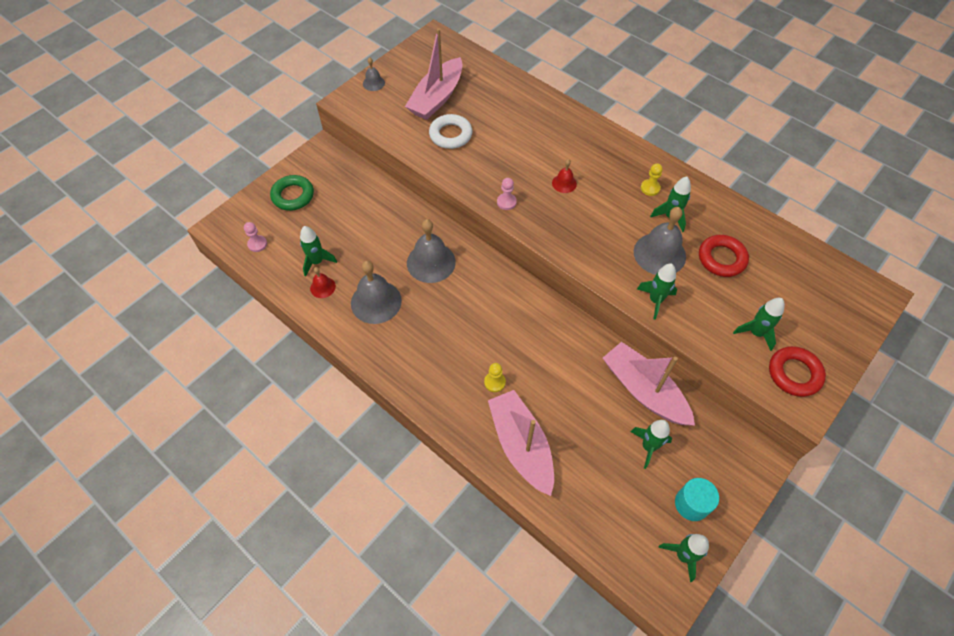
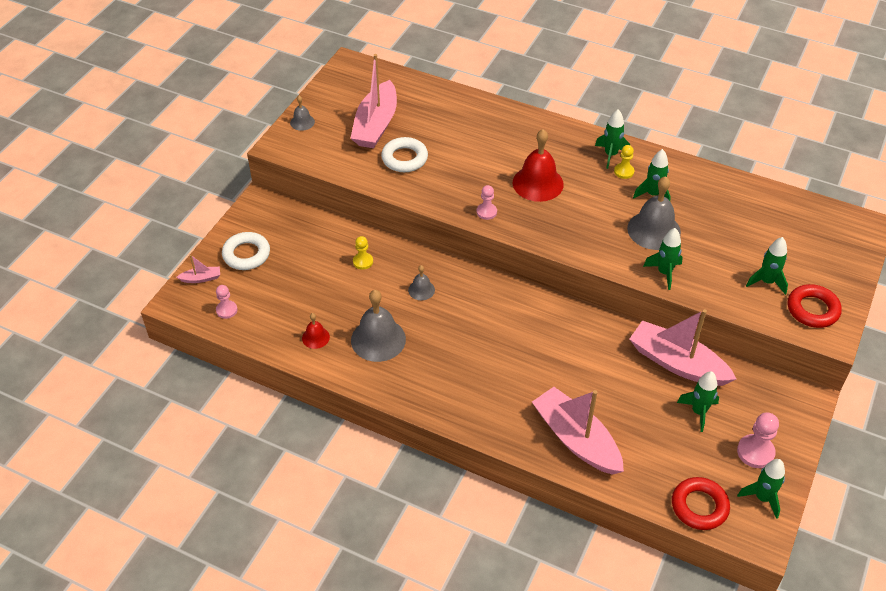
camera: 15 degrees left, 10 degrees down
green ring [270,175,314,211] -> white ring [222,232,270,270]
green rocket [300,226,337,277] -> green rocket moved to [595,110,630,169]
grey bell [407,219,456,283] -> grey bell [408,265,435,300], size x0.51
yellow pawn [484,363,506,392] -> yellow pawn moved to [353,236,373,270]
red bell [552,159,577,193] -> red bell [513,129,564,202], size x1.98
turquoise cylinder [675,478,719,521] -> pink pawn [737,412,779,468]
red ring [699,235,749,277] -> red ring moved to [672,477,730,530]
none -> pink boat [177,255,220,283]

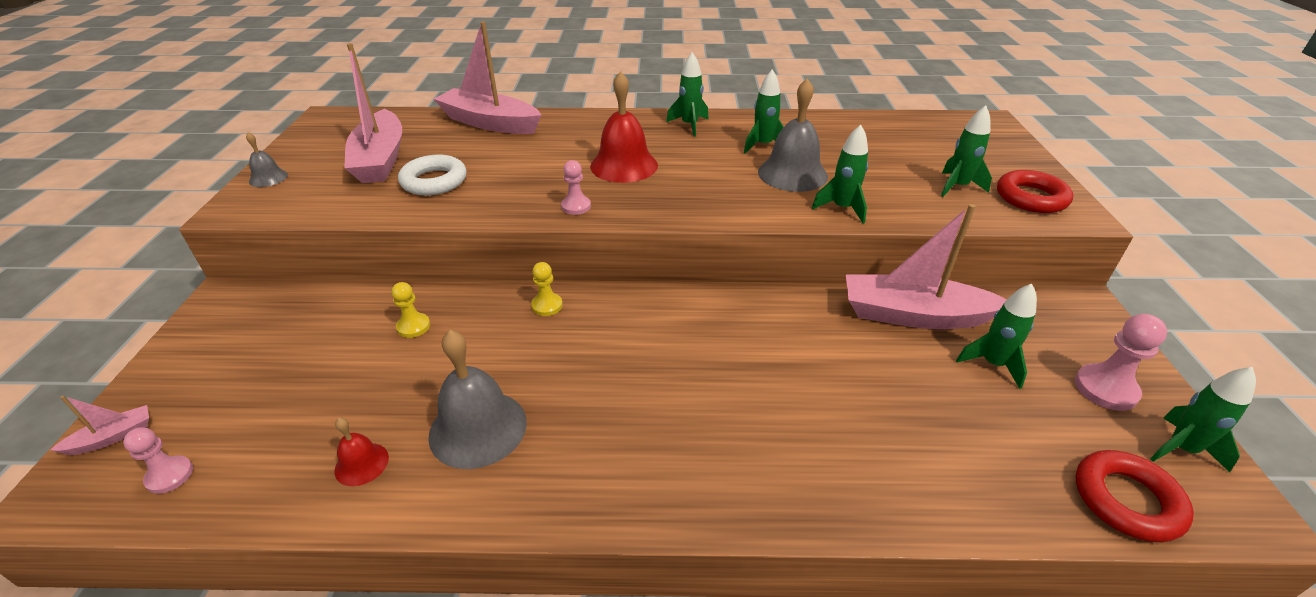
camera: 25 degrees left, 10 degrees down
white ring [222,232,270,270] -> none
grey bell [408,265,435,300] -> none
pink boat [532,387,624,475] -> pink boat moved to [434,21,541,134]
yellow pawn [614,145,634,179] -> yellow pawn moved to [531,262,563,316]

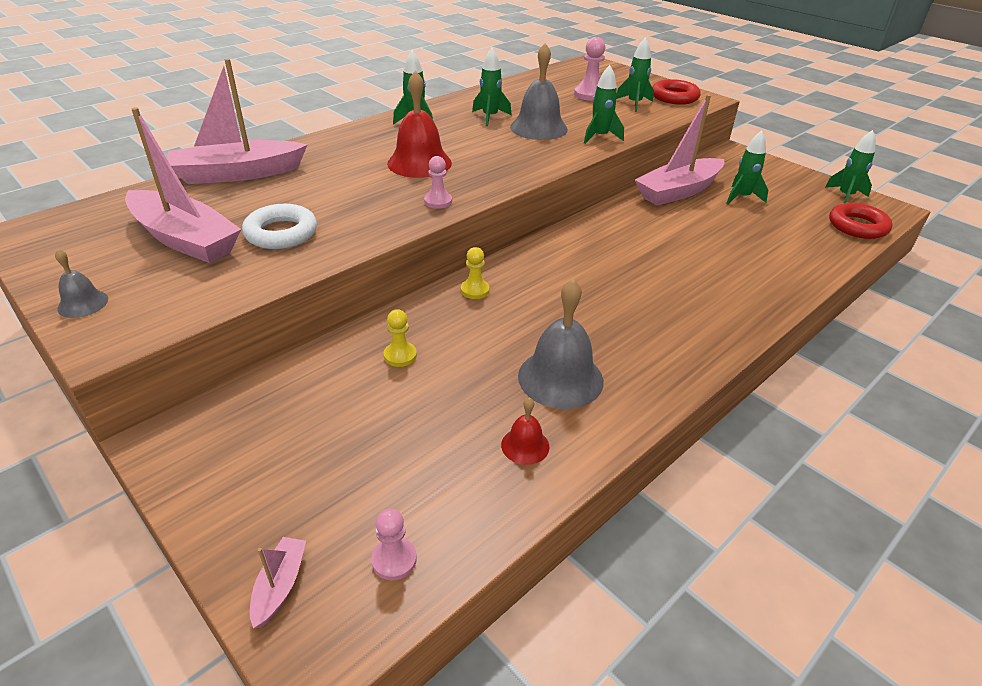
camera: 45 degrees left, 0 degrees up
pink pawn [1075,314,1167,411] -> pink pawn moved to [574,37,605,101]

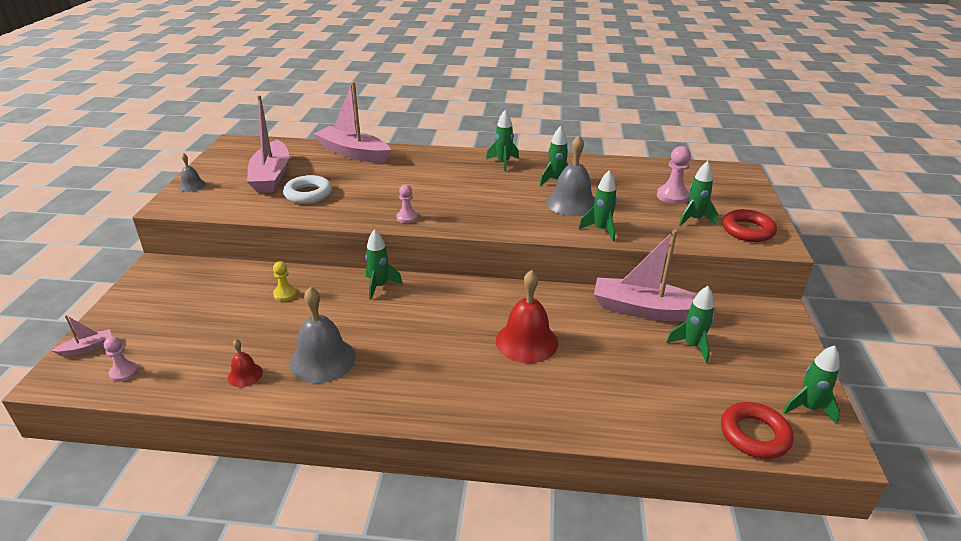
camera: 50 degrees right, 5 degrees down
red bell [387,70,452,178] -> red bell moved to [496,270,558,363]
yellow pawn [461,247,489,299] -> green rocket [365,229,403,300]

